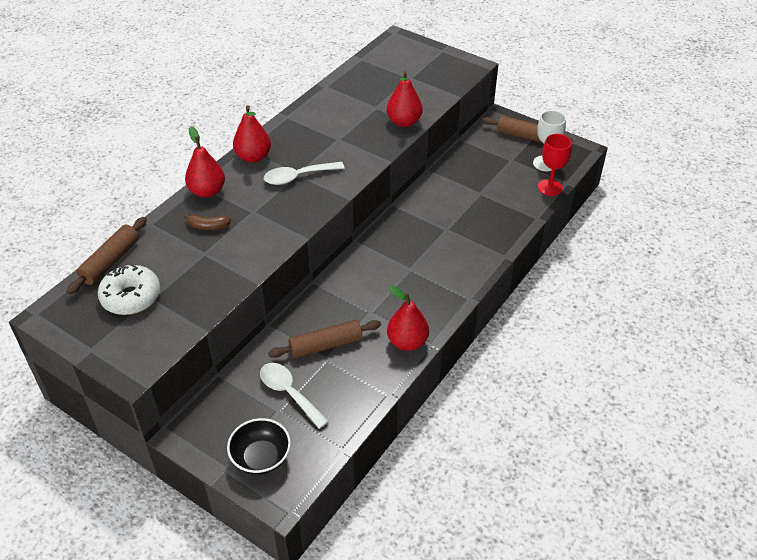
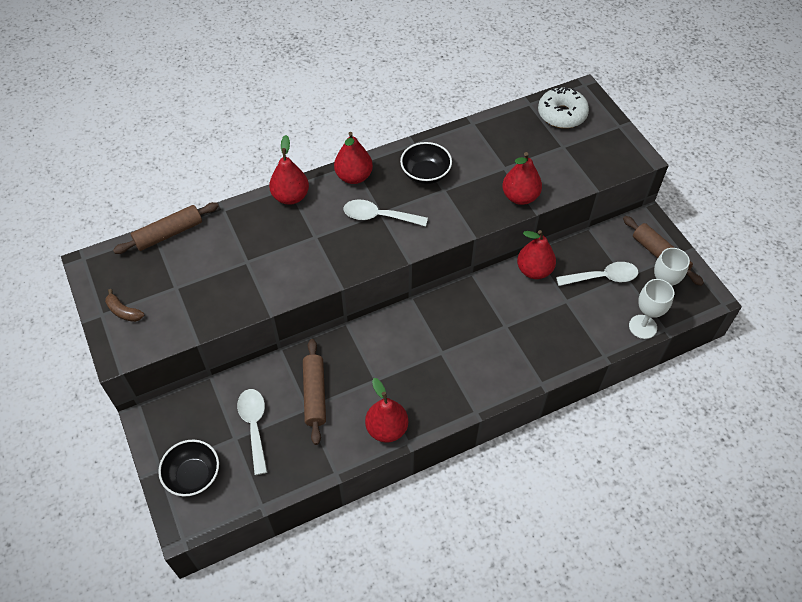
camera: 30 degrees right, 10 degrees up
white donut [98,264,160,315] -> white donut moved to [538,87,589,128]
brown banana [184,214,231,230] -> brown banana moved to [105,289,144,322]
brown rolling pin [268,320,381,358] -> brown rolling pin turned 75 degrees clockwise [303,339,326,445]
red goblet [538,134,572,196] -> white goblet [629,279,674,339]
none -> black bowl [400,142,452,185]
none -> red pear [517,230,556,279]
none -> white spoon [556,262,638,286]

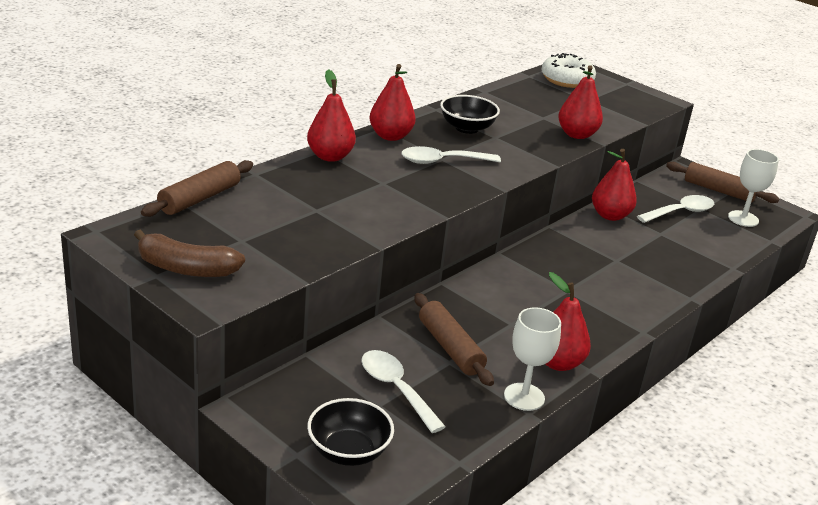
camera: 25 degrees left, 25 degrees down
brown banana [105,289,144,322] -> brown banana [134,229,245,277], size x1.70
white goblet [629,279,674,339] -> white goblet moved to [504,307,561,411]

